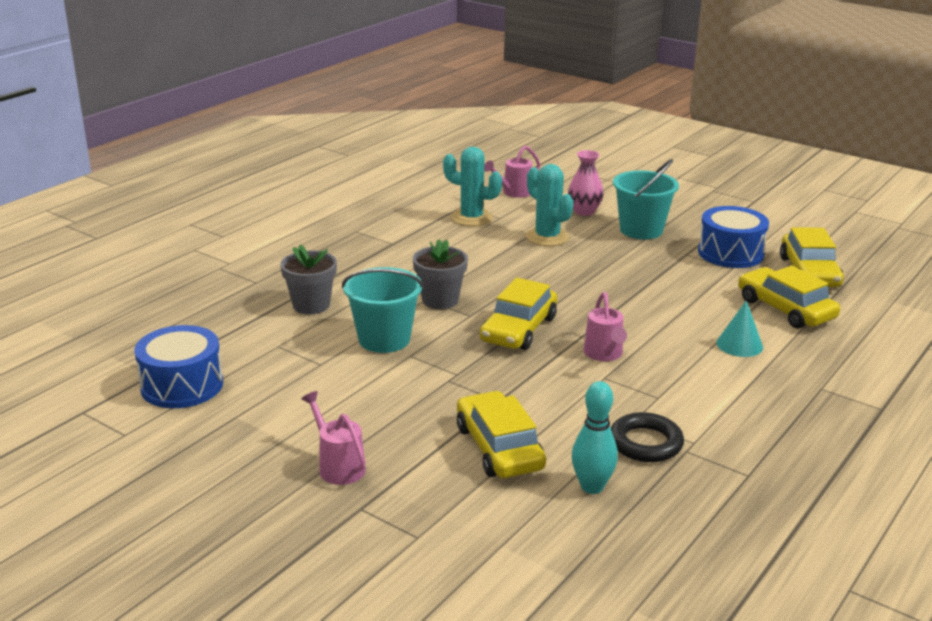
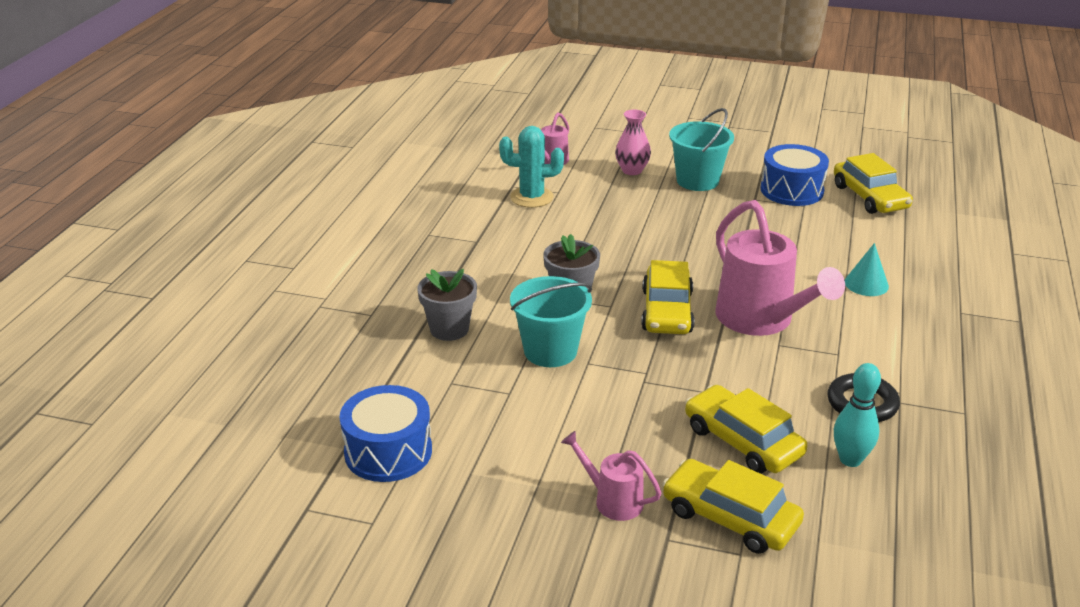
camera: 20 degrees left, 5 degrees up
turquoise cactus [526,164,573,246] -> none
pink watering can [583,292,627,361] -> pink watering can [715,200,845,336], size x1.99
yellow car [738,265,840,329] -> yellow car moved to [663,459,804,554]

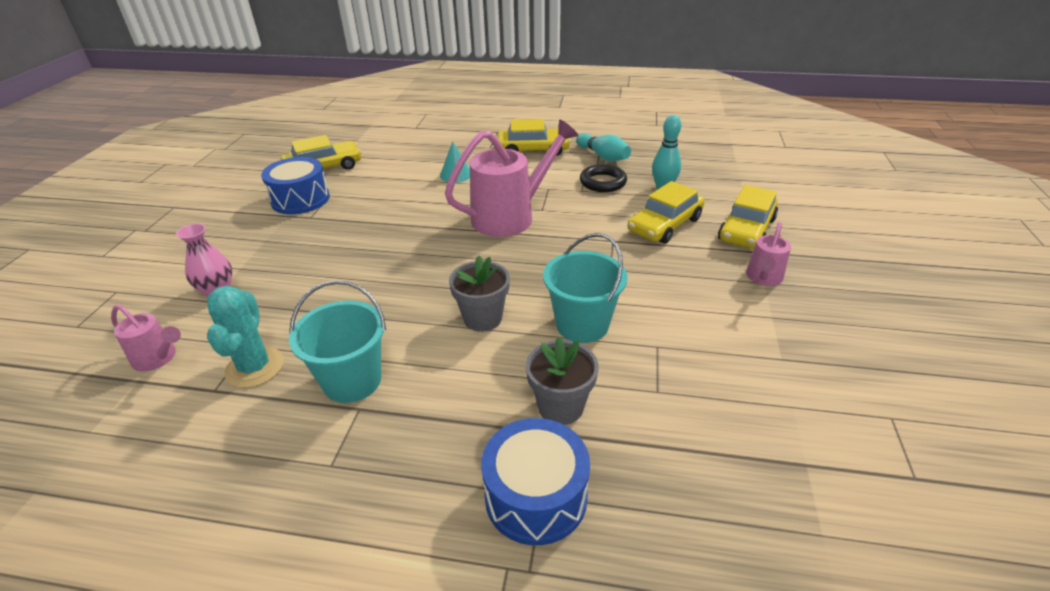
camera: 95 degrees left, 5 degrees up
blue drum [340,385,432,482] -> blue drum moved to [481,418,590,545]
yellow car [641,260,695,334] -> yellow car moved to [497,119,571,156]
turquoise bucket [669,108,734,191] -> turquoise bucket moved to [289,280,386,403]
none -> turquoise bowling pin [576,133,631,161]

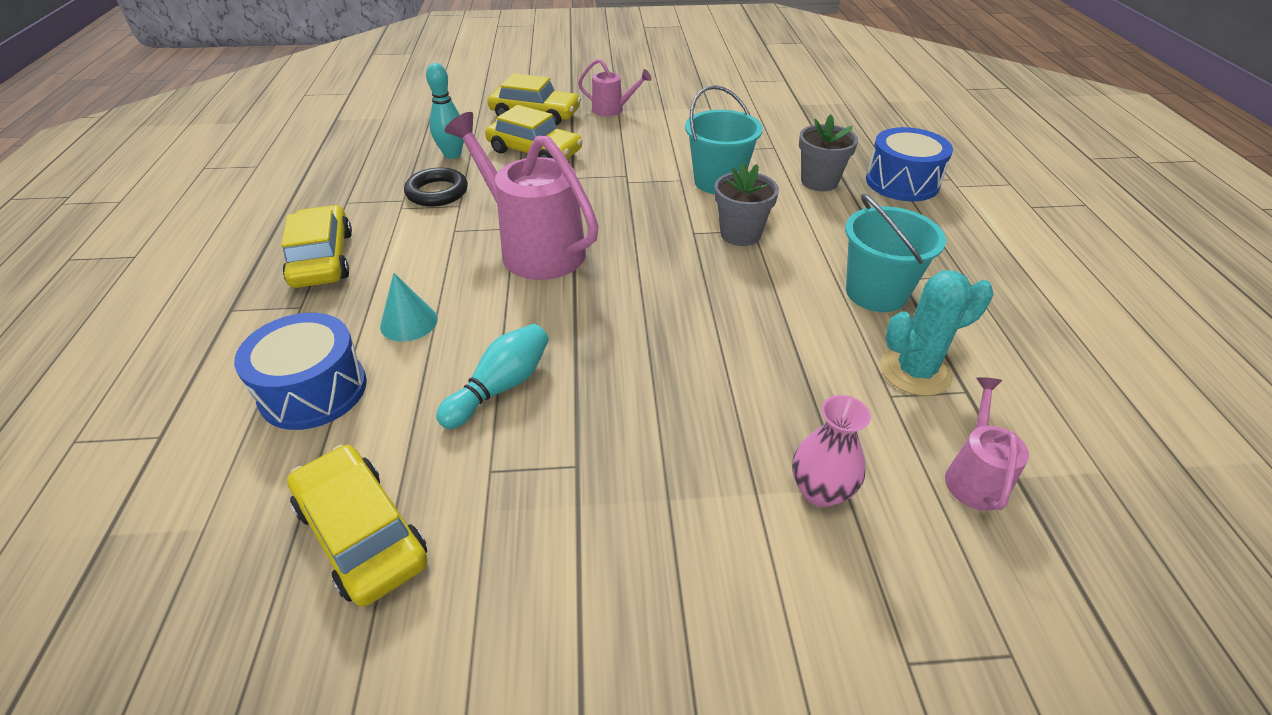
camera: 105 degrees left, 5 degrees up
blue drum [261,157,330,214] -> blue drum moved to [234,313,367,430]
turquoise bowling pin [576,133,631,161] -> turquoise bowling pin moved to [436,324,549,429]

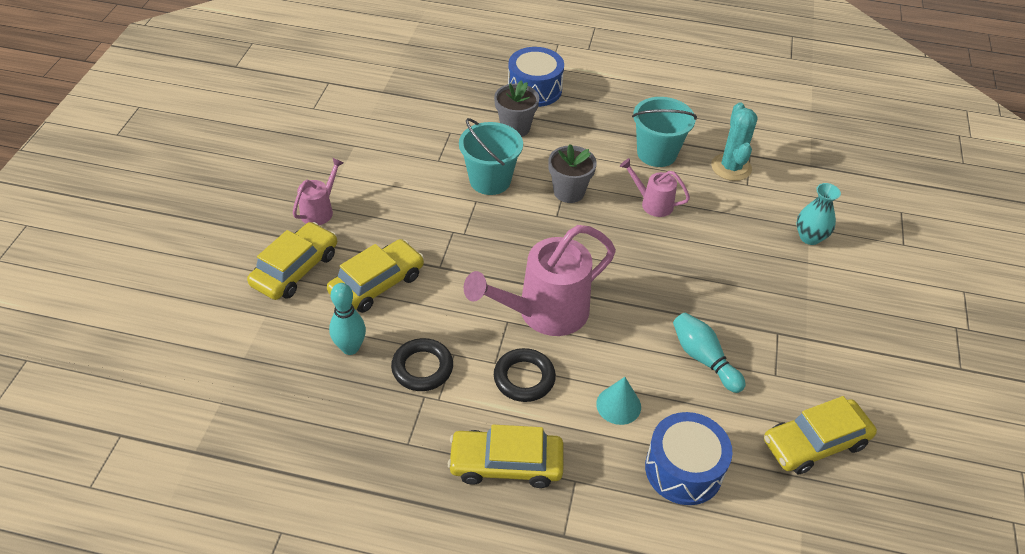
camera: 75 degrees left, 5 degrees up
pink vase [792,395,871,507] -> turquoise vase [796,183,841,245]
pink watering can [945,377,1029,511] -> pink watering can moved to [620,158,690,217]
none -> black ring [494,348,556,402]

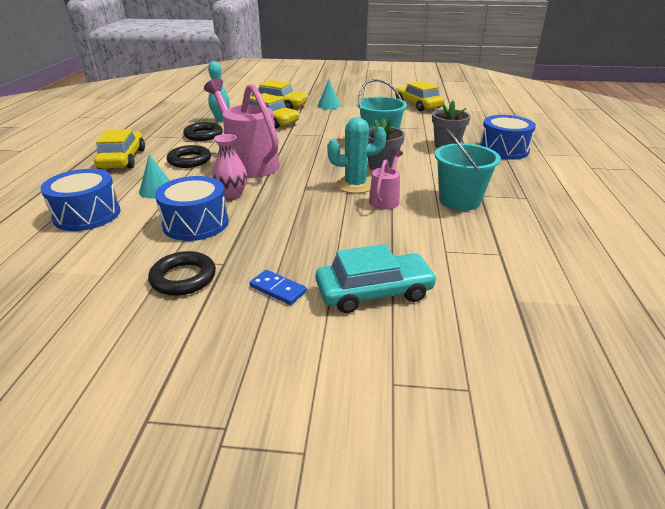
camera: 85 degrees right, 15 degrees down
pink watering can [293,158,344,225] -> turquoise cone [317,80,341,109]
turquoise bowling pin [673,312,746,393] -> blue drum [155,176,228,241]
turquoise cactus [711,102,757,181] -> turquoise cactus moved to [327,117,386,193]
yellow car [764,396,877,474] -> yellow car moved to [395,81,445,111]
turquoise vase [796,183,841,245] -> turquoise car [315,244,437,313]
none -> black ring [148,251,216,296]
none -> pink vase [212,134,247,199]
none -> blue domino [249,270,307,305]

